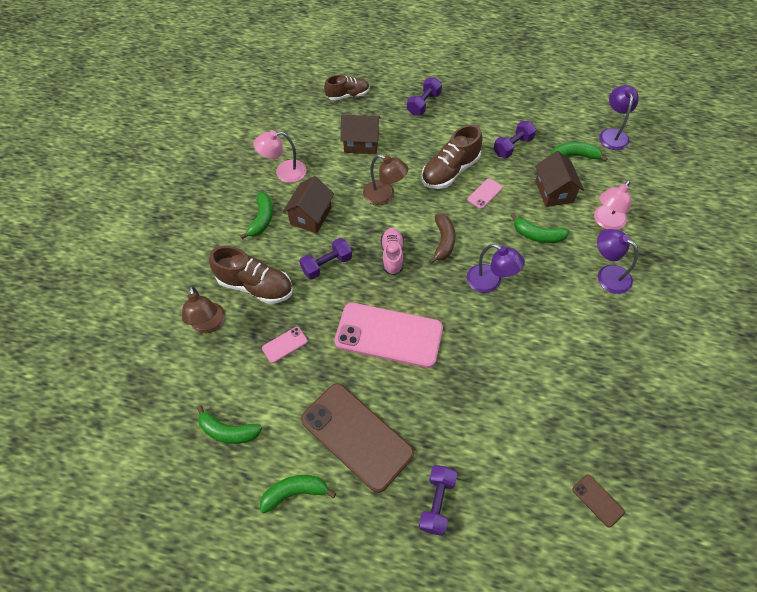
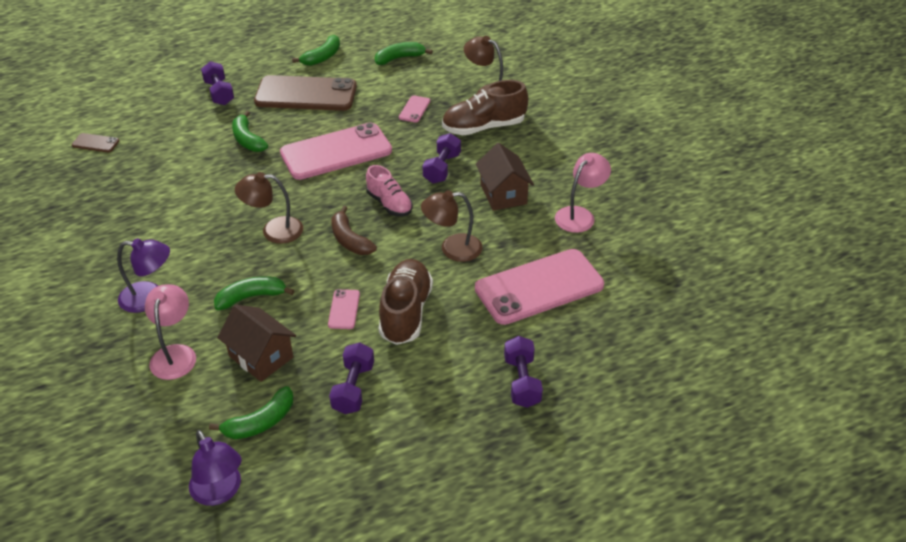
camera: 140 degrees right, 15 degrees down
green banana [240,193,273,239] -> green banana moved to [232,111,268,152]
brown shoe [324,75,370,101] -> none
brown house [340,115,381,154] -> pink phone [475,249,604,325]
purple lamp [467,244,525,293] -> brown lamp [235,172,303,244]

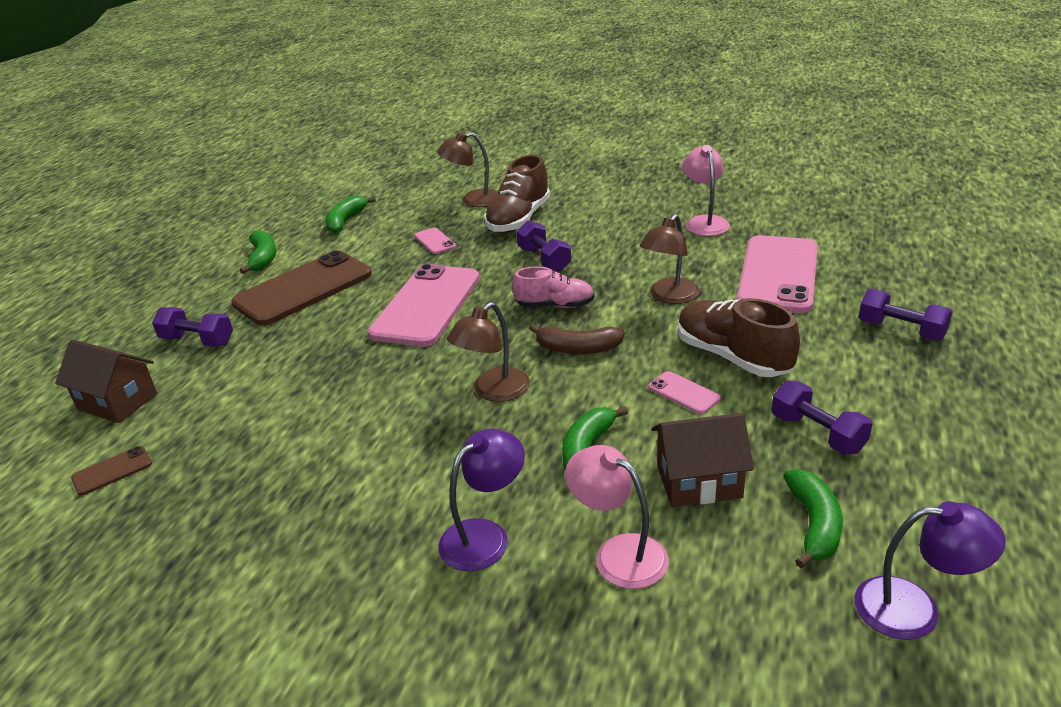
camera: 45 degrees left, 10 degrees down
green banana [232,111,268,152] -> none
brown house [476,143,534,211] -> brown house moved to [55,340,157,423]

